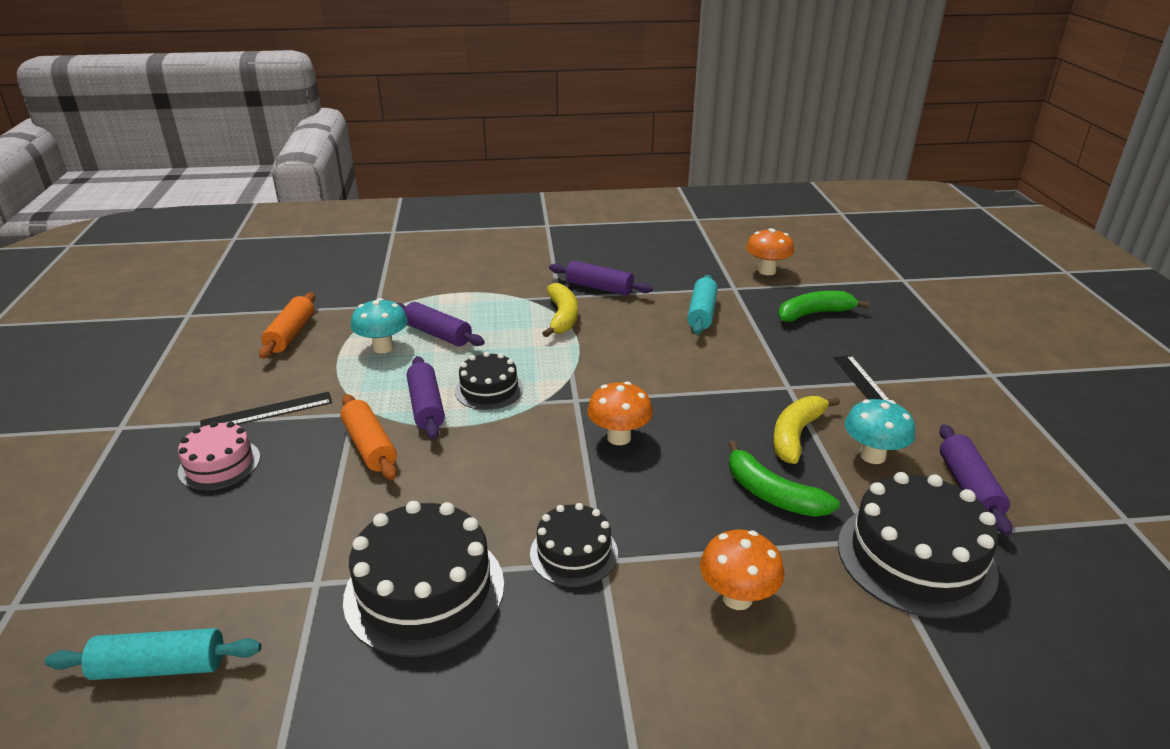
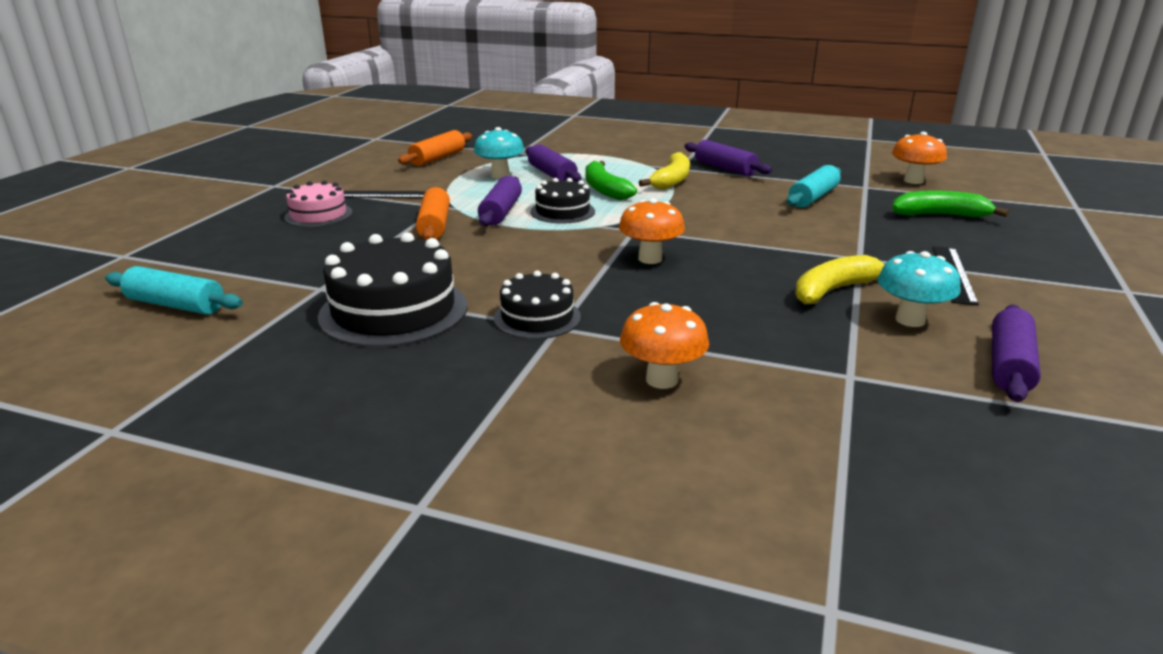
camera: 25 degrees right, 5 degrees down
green banana [728,441,840,517] -> green banana moved to [586,161,637,200]
black cake [838,472,999,619] -> none

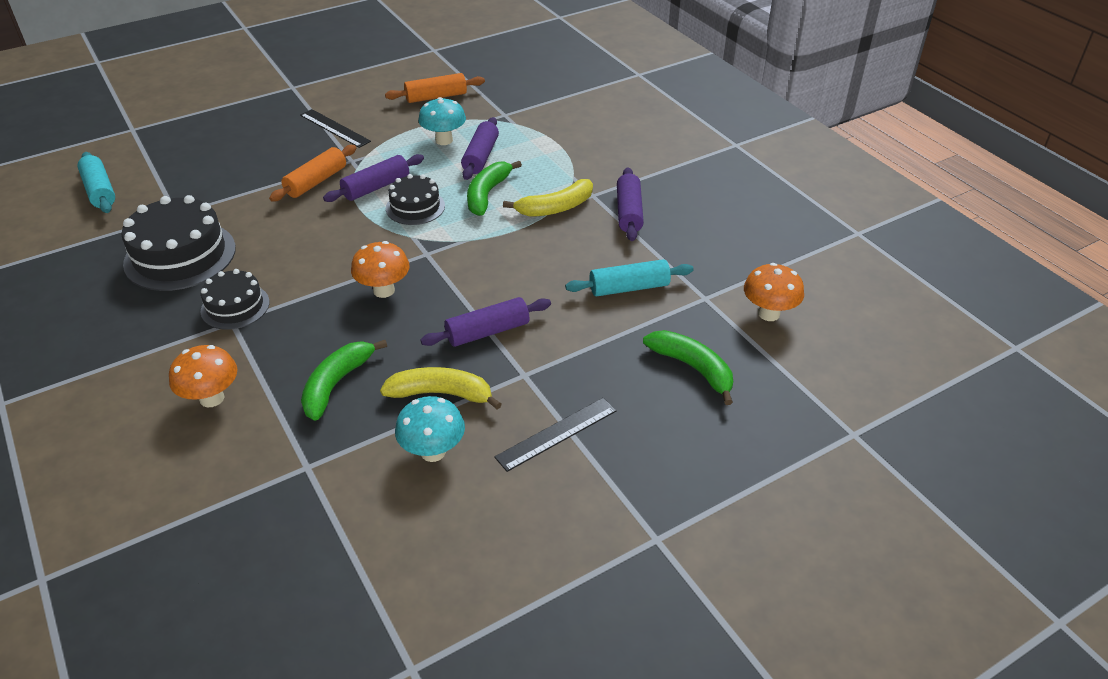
camera: 40 degrees right, 15 degrees up
pink cake [284,181,353,227] -> none
purple rolling pin [992,305,1041,402] -> purple rolling pin moved to [420,297,551,347]
none -> green banana [301,340,387,421]

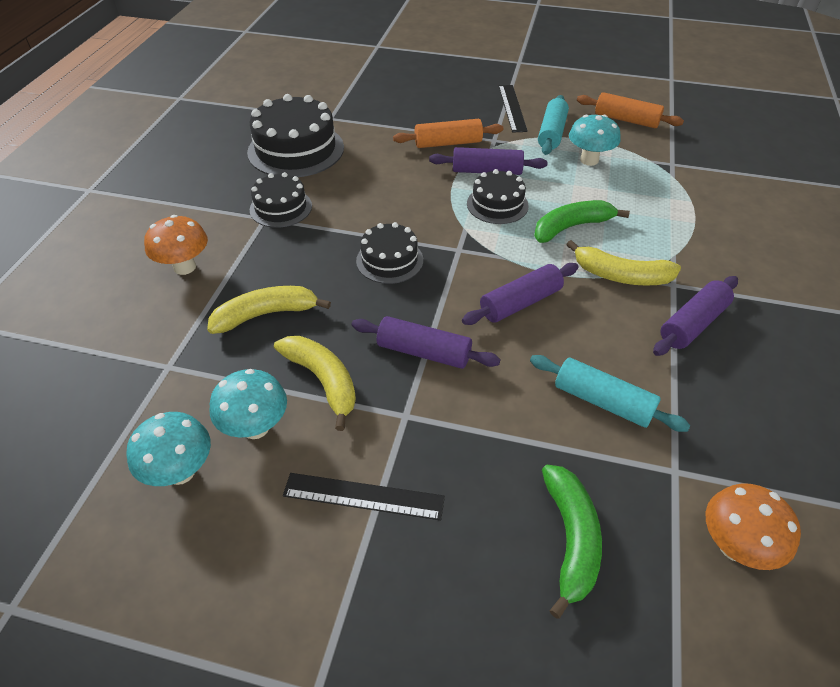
camera: 45 degrees right, 5 degrees up
turquoise rolling pin [78,152,115,213] -> turquoise rolling pin moved to [538,95,569,155]
green banana [301,340,387,421] -> yellow banana [207,286,331,334]
orange mushroom [351,241,410,298] -> black cake [356,222,423,284]
purple rolling pin [461,117,499,180] -> purple rolling pin moved to [462,263,578,325]
none -> turquoise mushroom [126,412,211,486]

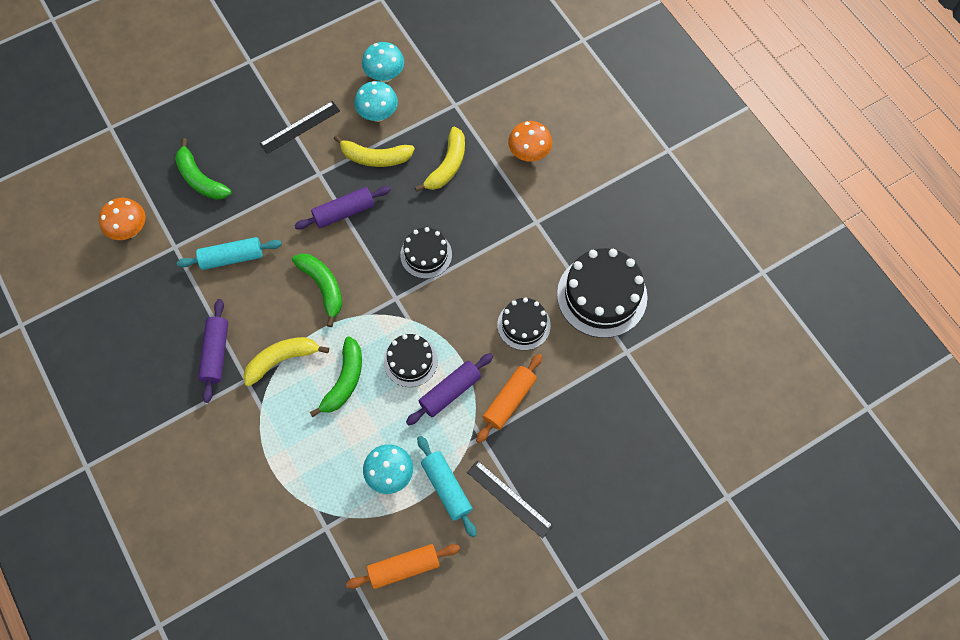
camera: 135 degrees right, 20 degrees up
black cake [250,172,312,228] -> black cake moved to [497,297,551,350]
purple rolling pin [462,263,578,325] -> green banana [292,253,342,327]

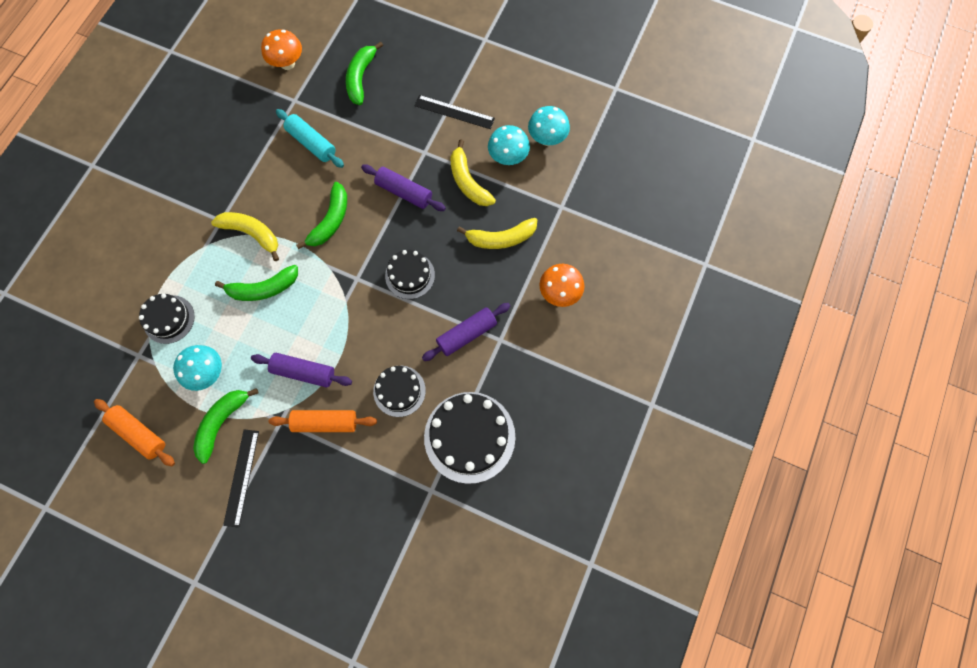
camera: 55 degrees right, 5 degrees up
purple rolling pin [198,299,228,403] -> purple rolling pin moved to [422,303,510,361]
black cake [384,334,438,387] -> black cake moved to [139,294,195,344]
turquoise rolling pin [417,436,477,537] -> green banana [193,388,259,464]

